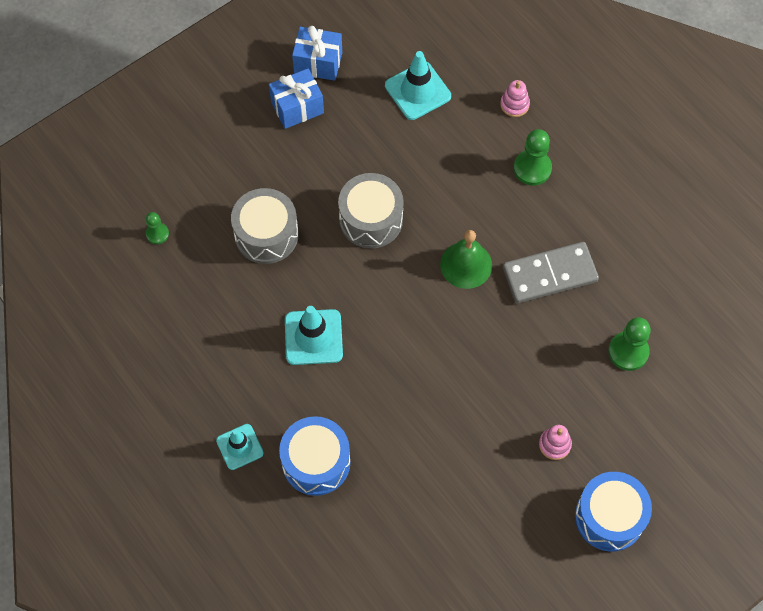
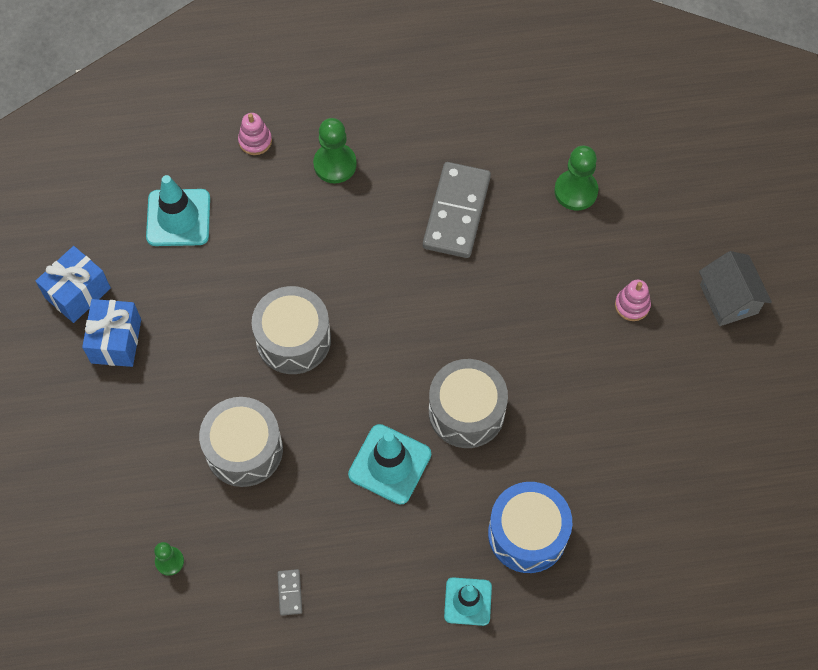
camera: 60 degrees left, 0 degrees up
green bell [440,230,492,289] -> none
blue drum [575,472,652,552] -> grey house [699,251,772,326]
none -> grey domino [277,569,302,616]
none -> grey drum [429,359,508,448]

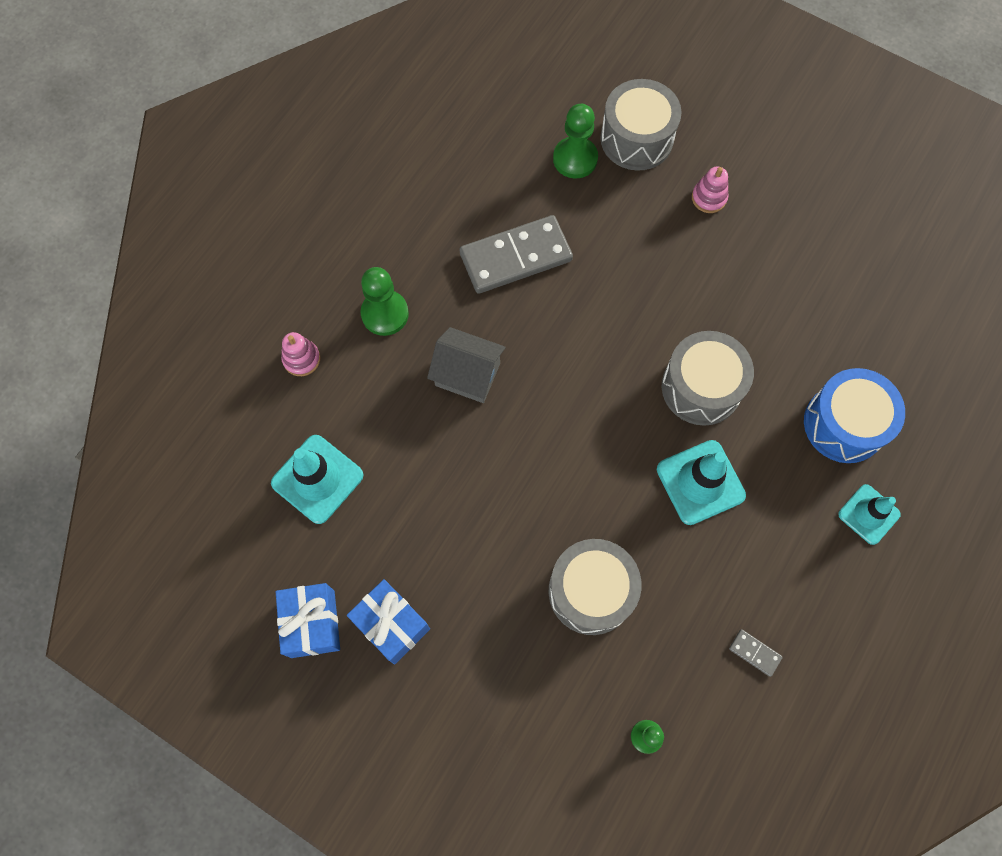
camera: 50 degrees left, 5 degrees up
grey drum [252,286,331,374] -> grey drum moved to [600,79,681,171]
grey domino [423,162,491,258] -> grey domino turned 75 degrees counterclockwise [459,215,573,294]
grey house [699,251,772,326] -> grey house moved to [427,327,506,403]

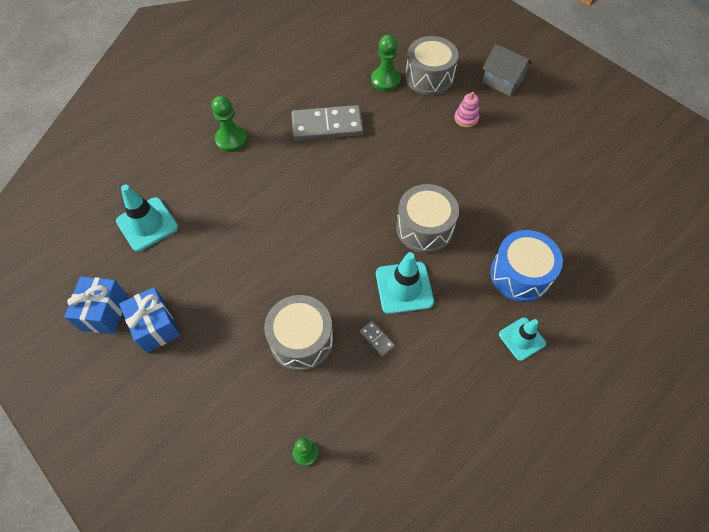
camera: 15 degrees right, 10 degrees down
pink stacking toy [281,332,320,376] -> none
grey house [427,327,506,403] -> grey house moved to [482,44,533,96]
grey domino [729,629,783,677] -> grey domino moved to [360,321,395,357]

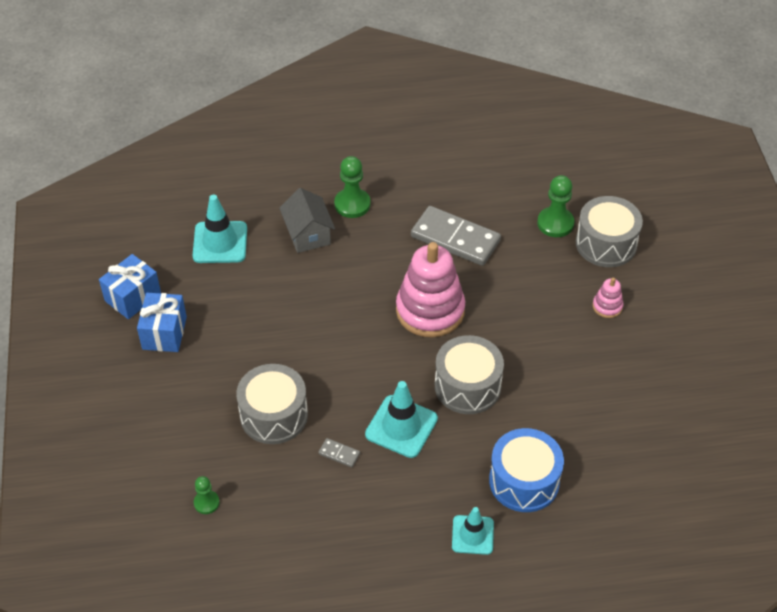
camera: 35 degrees right, 10 degrees down
grey domino [360,321,395,357] -> grey domino turned 60 degrees counterclockwise [318,438,360,467]
grey house [482,44,533,96] -> grey house moved to [279,188,335,253]
none -> pink stacking toy [396,242,465,337]

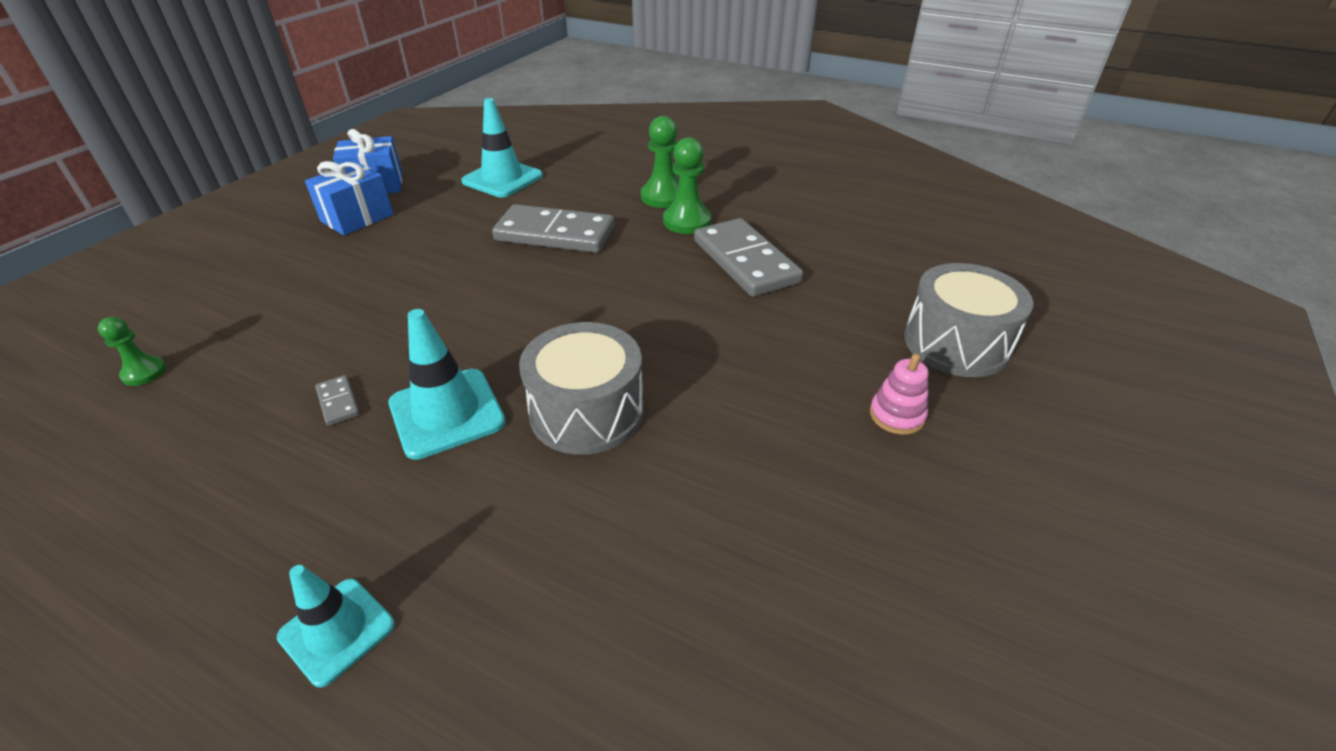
camera: 35 degrees right, 10 degrees down
grey drum [236,364,308,444] -> none
grey house [279,188,335,253] -> none
pink stacking toy [396,242,465,337] -> none
blue drum [489,428,564,512] -> none
green pawn [537,175,574,237] -> green pawn moved to [663,137,711,234]
none -> grey domino [492,204,614,253]

